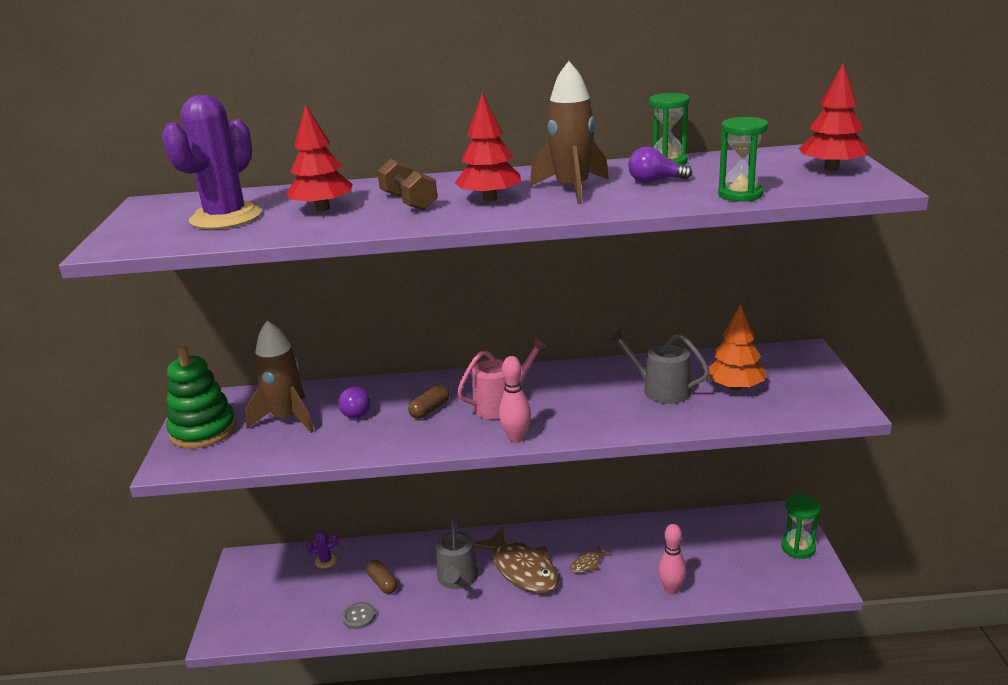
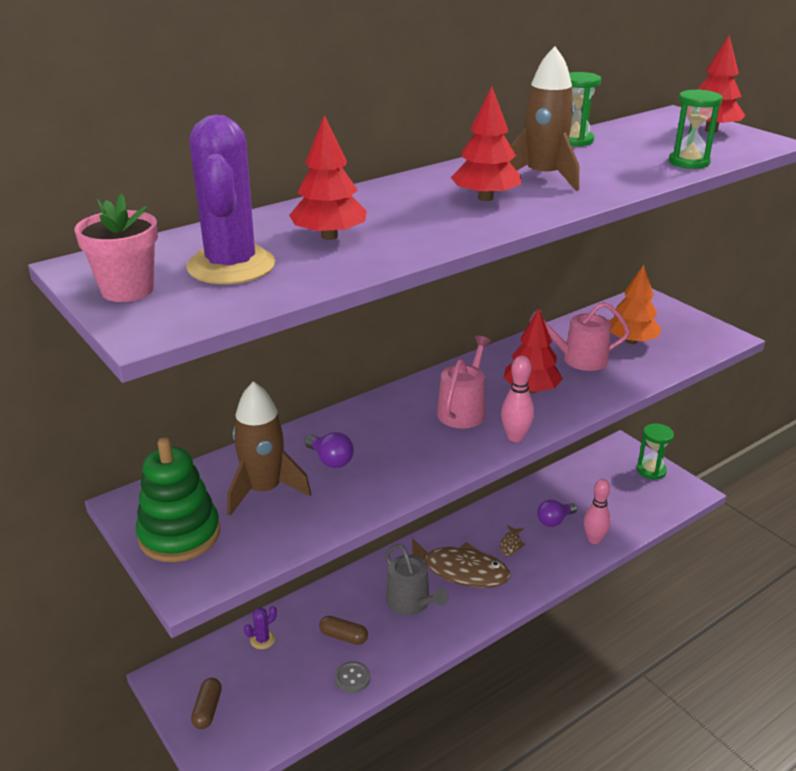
camera: 35 degrees left, 5 degrees up
brown dumbbell [377,159,438,211] -> none
brown capsule [408,384,450,419] -> brown capsule moved to [191,678,222,729]
grey watering can [609,329,710,404] -> pink watering can [529,302,630,371]
purple light bulb [628,147,693,183] -> purple light bulb moved to [537,500,577,527]
none -> pink flower pot [74,194,158,302]
none -> red tree [503,309,563,393]

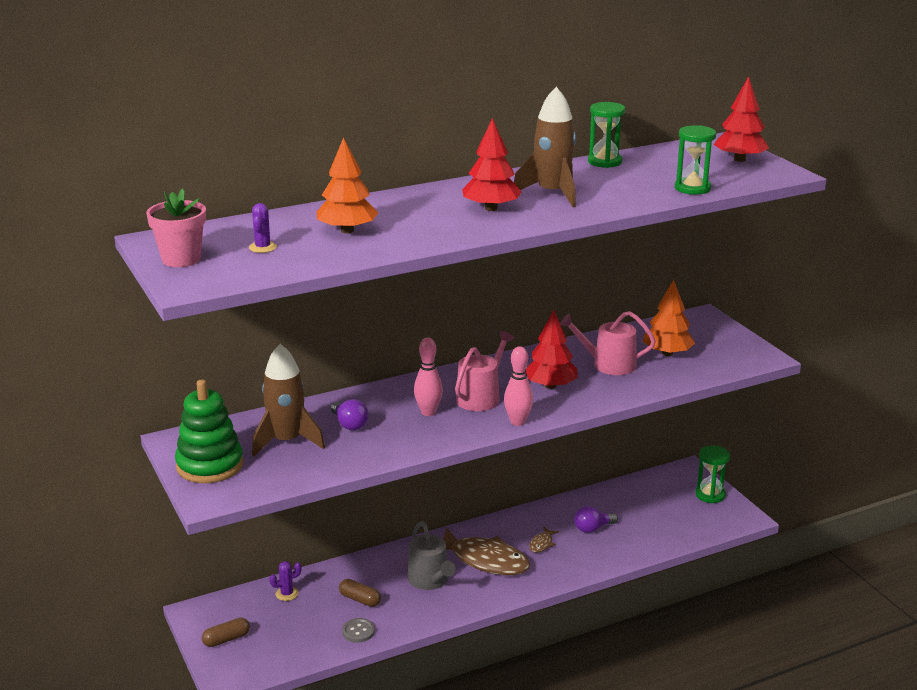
camera: 10 degrees right, 5 degrees down
purple cactus [186,115,276,284] -> purple cactus [249,203,277,253], size x0.40
brown capsule [191,678,222,729] -> brown capsule turned 45 degrees clockwise [202,618,250,647]
red tree [289,115,367,240] -> orange tree [316,137,378,233]
pink bowling pin [584,479,611,544] -> pink bowling pin moved to [414,338,443,416]

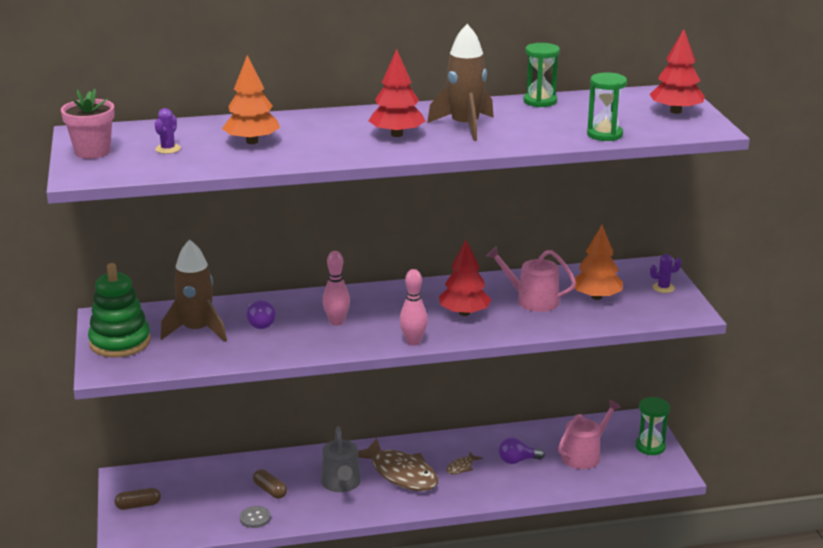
camera: 15 degrees right, 0 degrees up
purple cactus [269,561,302,601] -> purple cactus moved to [650,254,682,293]
pink watering can [455,331,514,411] -> pink watering can moved to [558,400,621,469]

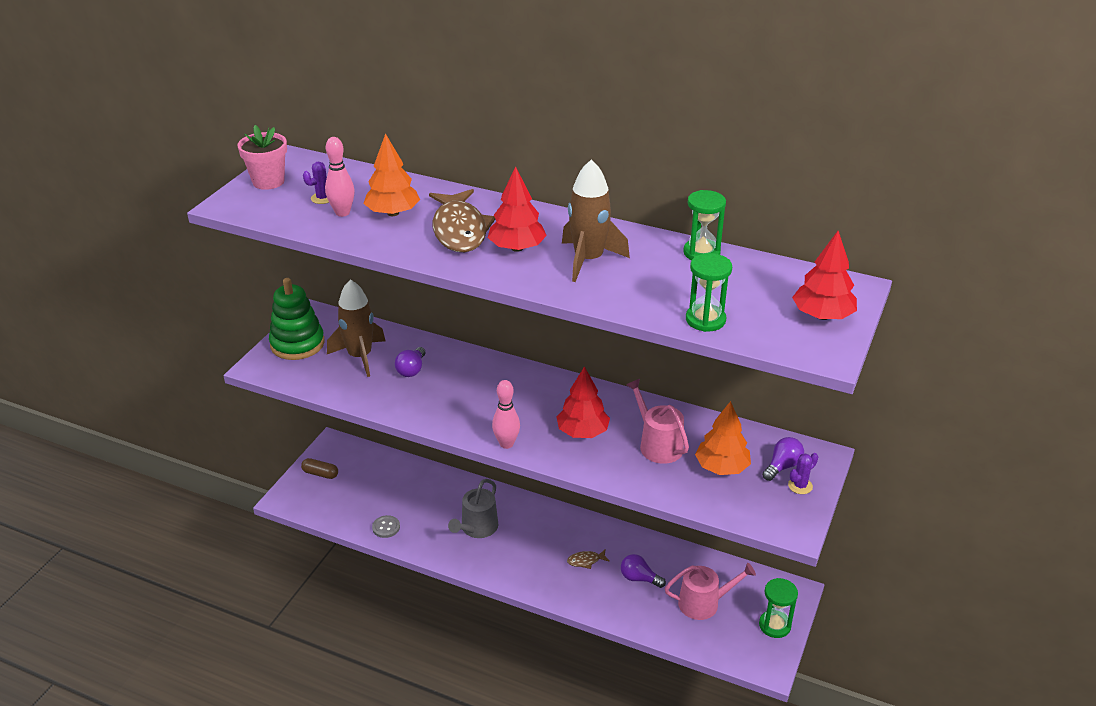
camera: 35 degrees right, 10 degrees up
brown capsule [253,469,287,498] -> none
pink bowling pin [323,251,350,326] -> pink bowling pin moved to [325,137,355,217]
brown fish [358,438,438,491] -> brown fish moved to [429,189,495,252]
purple cactus [650,254,682,293] -> purple cactus turned 60 degrees counterclockwise [788,453,818,494]
none -> purple light bulb [762,437,804,481]

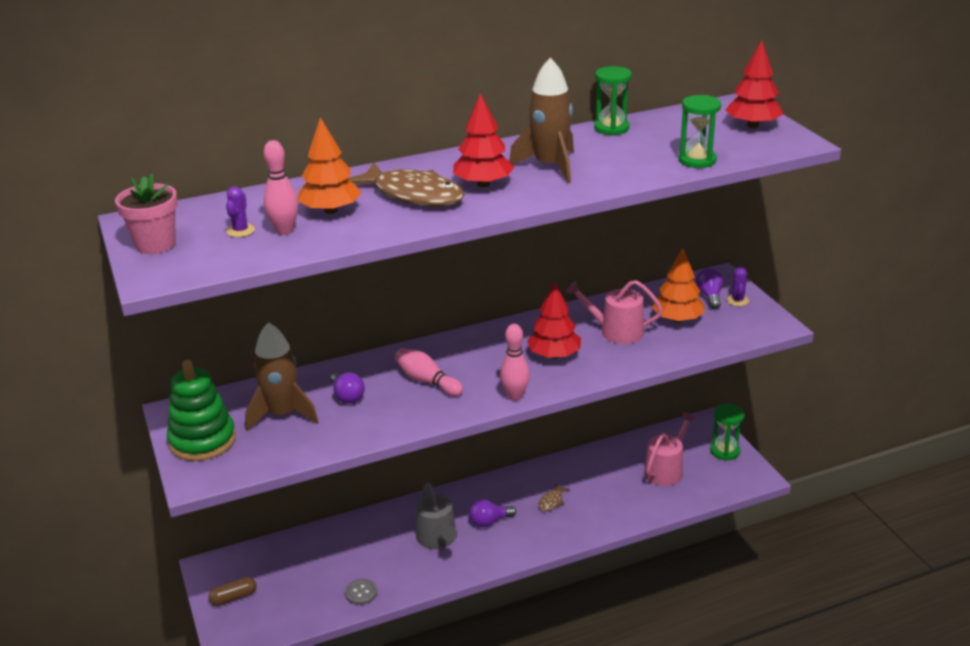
camera: 45 degrees left, 5 degrees down
purple light bulb [621,554,666,588] -> purple light bulb moved to [469,499,516,527]
none -> pink bowling pin [395,348,463,396]

